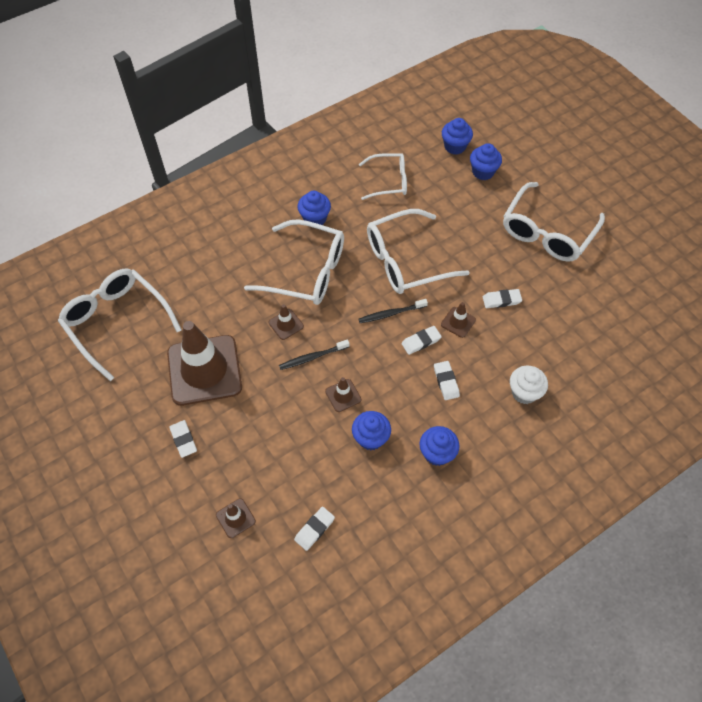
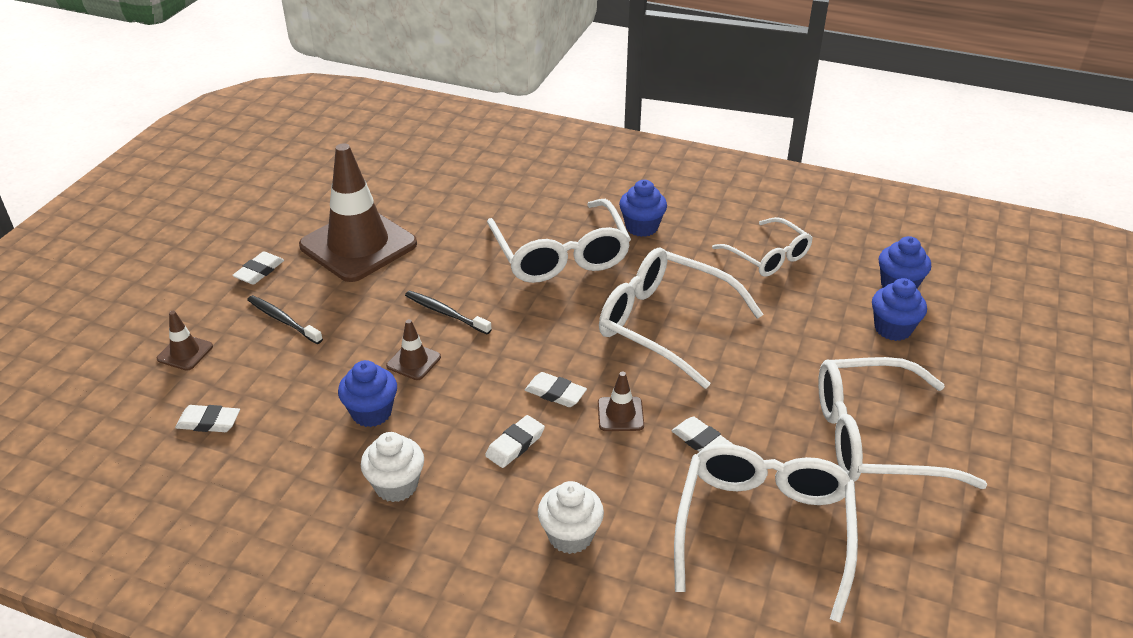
camera: 55 degrees right, 20 degrees down
white glasses [58,269,182,381] -> white glasses moved to [674,444,858,623]
brown traffic cone [269,304,304,340] -> none
black toothbrush [358,299,428,323] -> black toothbrush moved to [247,295,323,344]
blue cupcake [419,426,460,466] -> white cupcake [361,432,424,502]

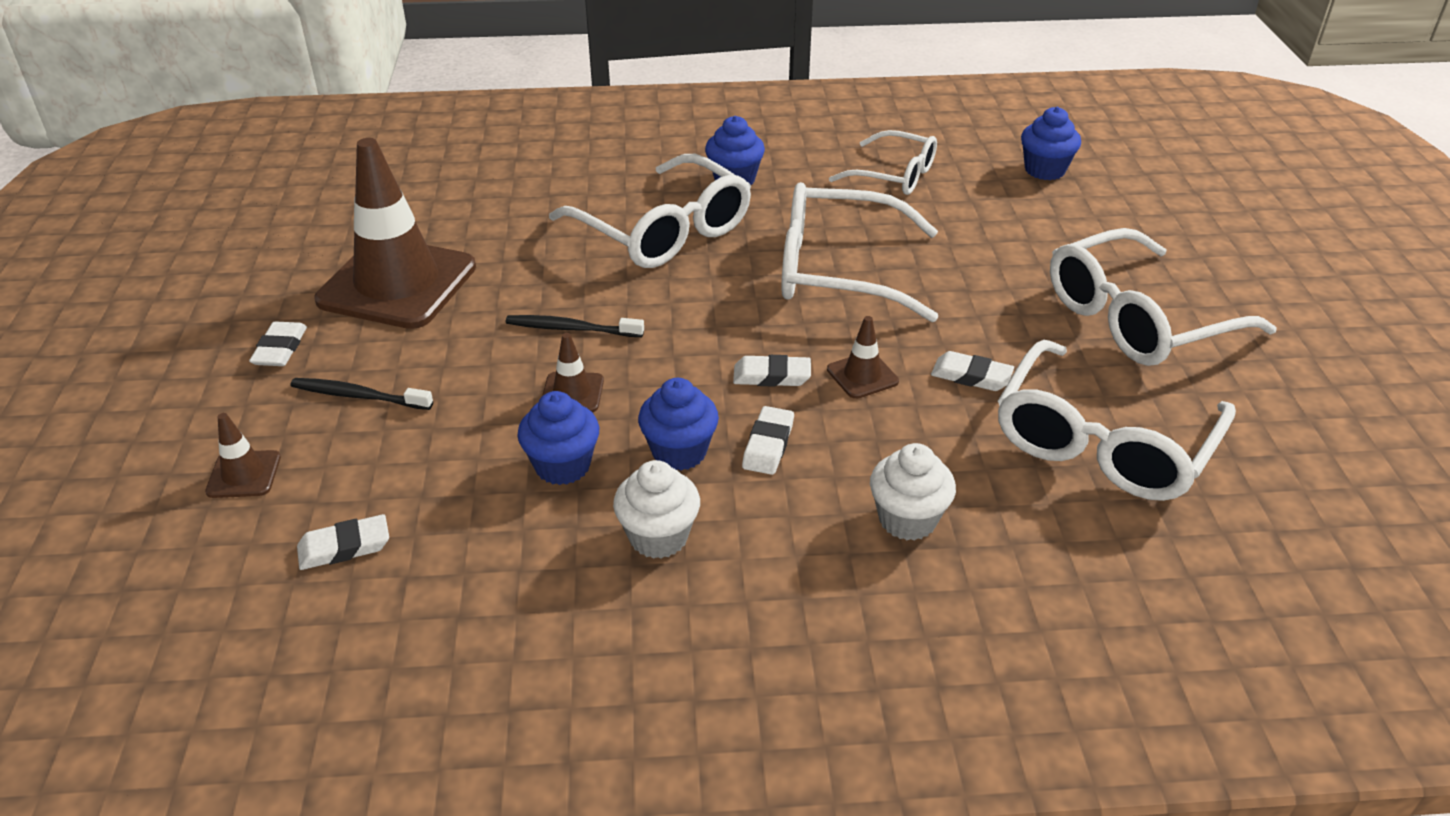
camera: 25 degrees left, 0 degrees up
white glasses [674,444,858,623] -> white glasses turned 135 degrees counterclockwise [998,340,1236,501]
blue cupcake [872,278,927,341] -> blue cupcake moved to [638,378,719,471]

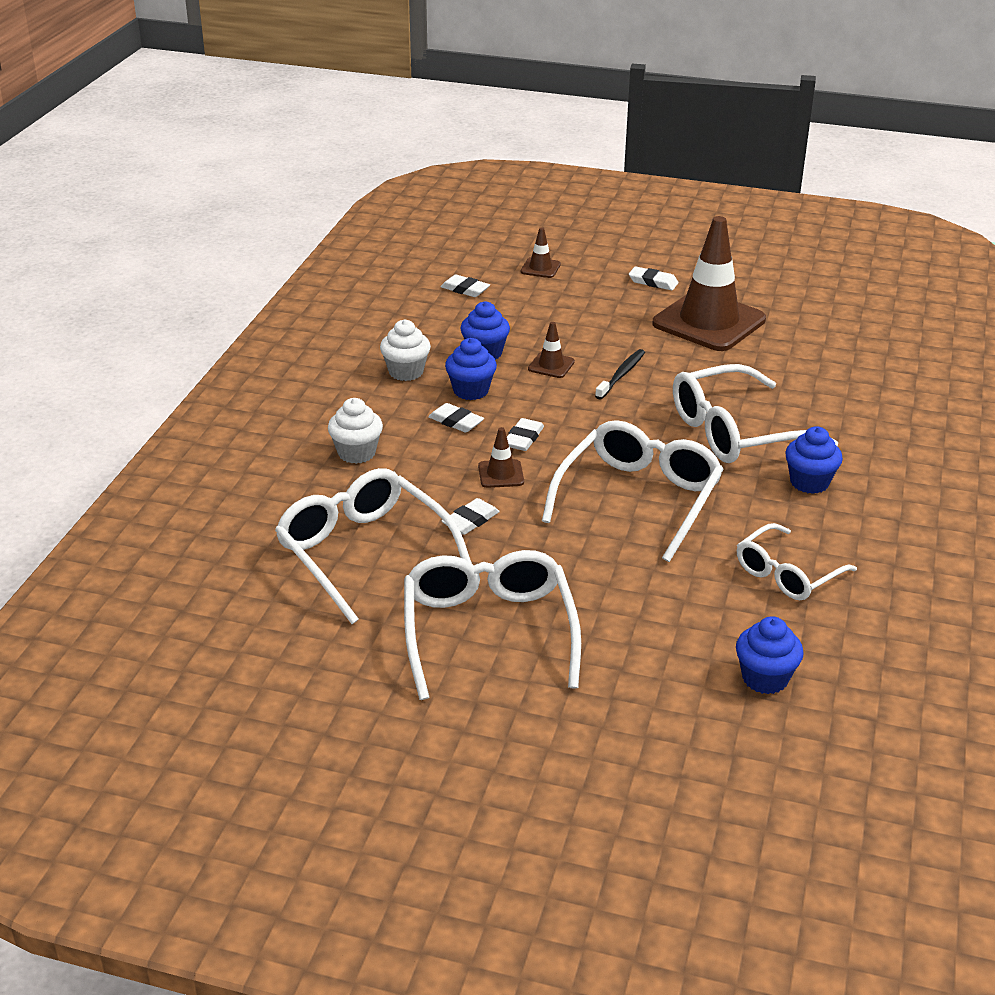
camera: 110 degrees right, 5 degrees down
black toothbrush [290,378,433,410] -> none
white eraser [297,514,389,570] -> white eraser turned 60 degrees counterclockwise [441,274,490,297]

